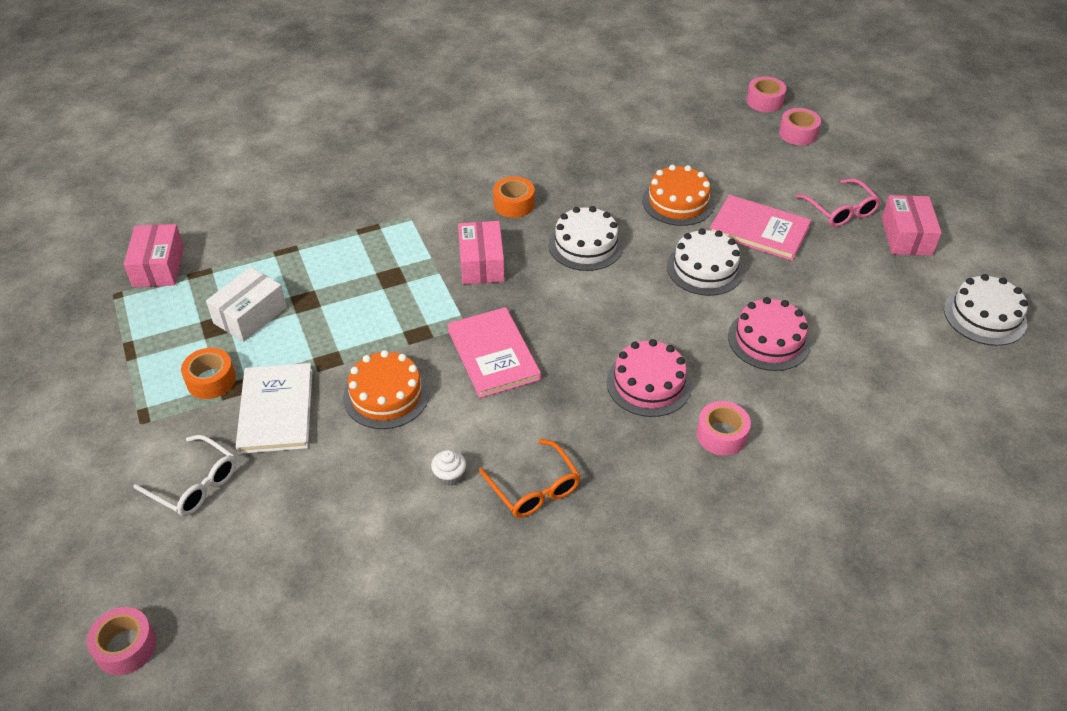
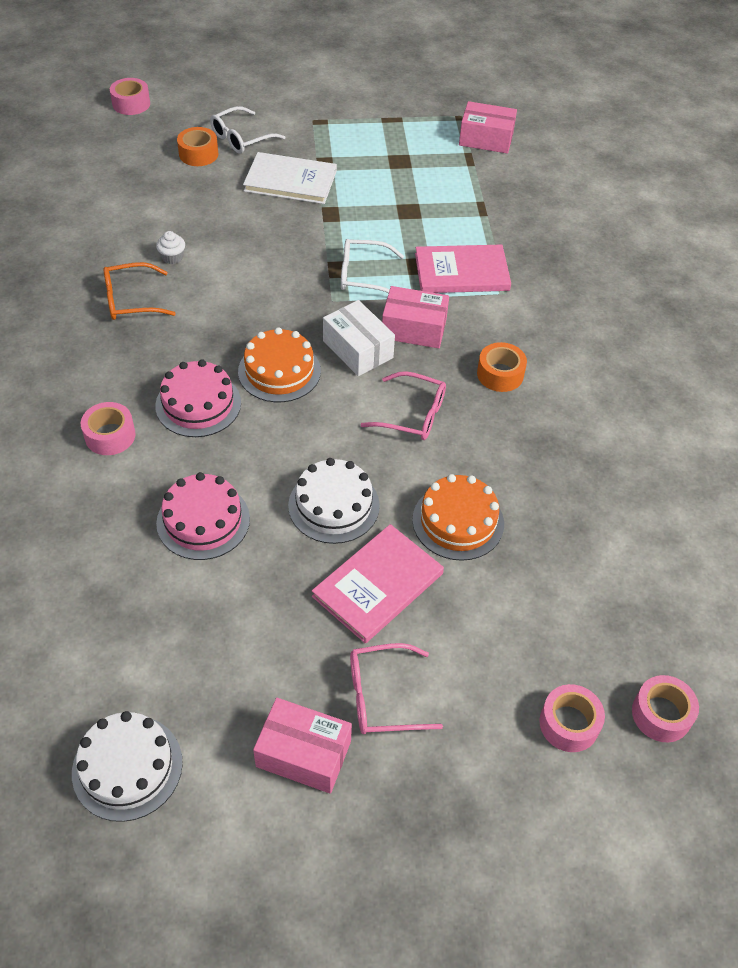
camera: 105 degrees right, 5 degrees up
orange tape [181,348,236,399] -> orange tape moved to [177,127,218,166]
white box [206,267,287,342] -> white box moved to [323,300,395,376]
orange cake [343,350,429,429] -> orange cake moved to [238,327,321,402]
pink book [447,307,541,398] -> pink book moved to [415,245,511,293]
white cake [549,206,623,271] -> pink glasses [360,371,446,440]
none -> white glasses [341,239,404,293]

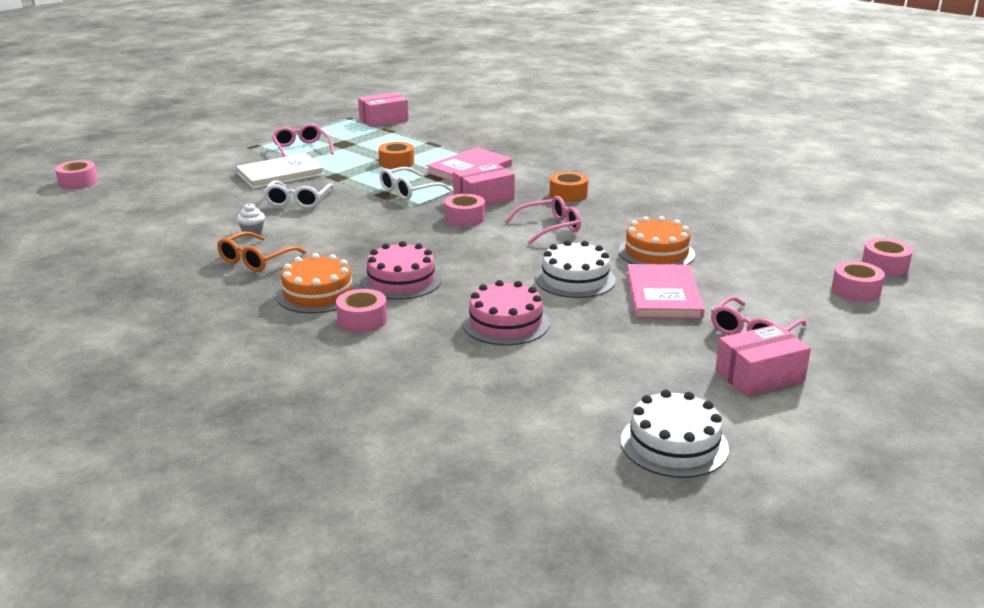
camera: 40 degrees left, 25 degrees down
orange tape [177,127,218,166] -> orange tape moved to [378,142,414,169]
white glasses [210,106,285,154] -> white glasses moved to [263,180,335,209]
orange cake [238,327,321,402] -> orange cake moved to [276,253,359,313]
white box [323,300,395,376] -> pink tape [444,194,485,227]
none -> pink glasses [272,124,334,157]

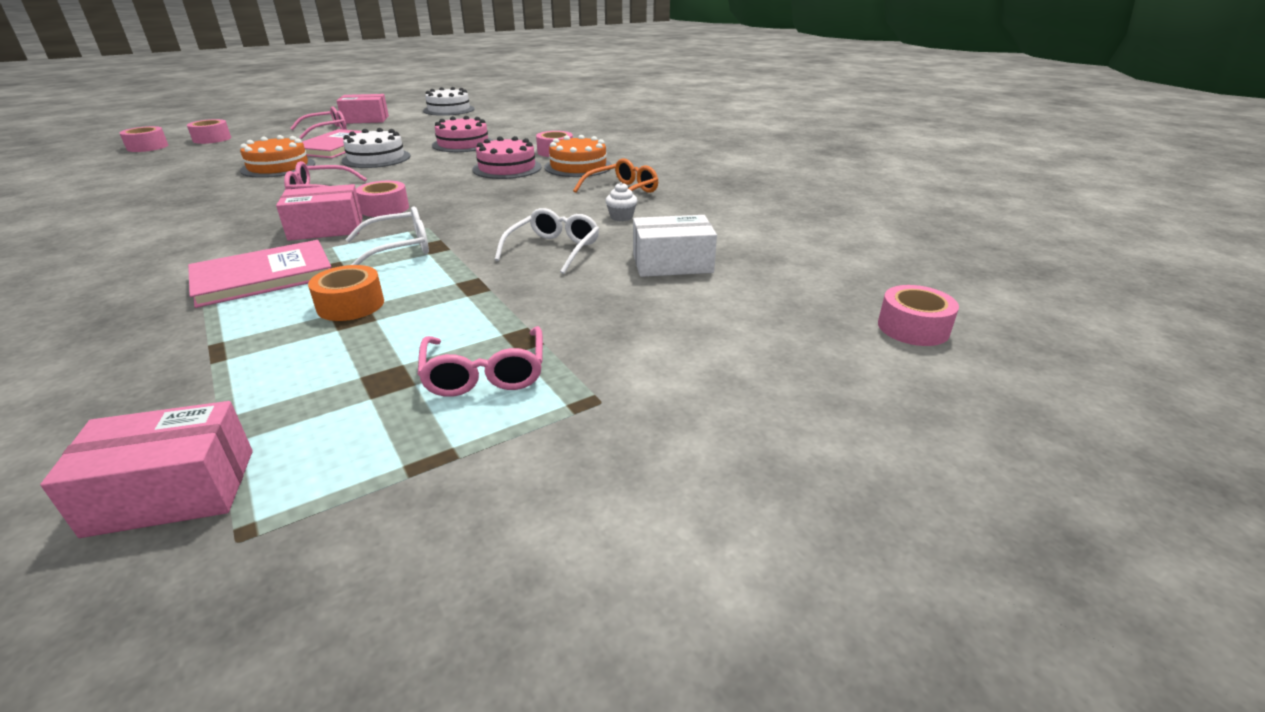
camera: 165 degrees left, 5 degrees up
white book [236,153,325,189] -> none
orange tape [550,172,588,202] -> none
none -> white box [633,215,717,277]

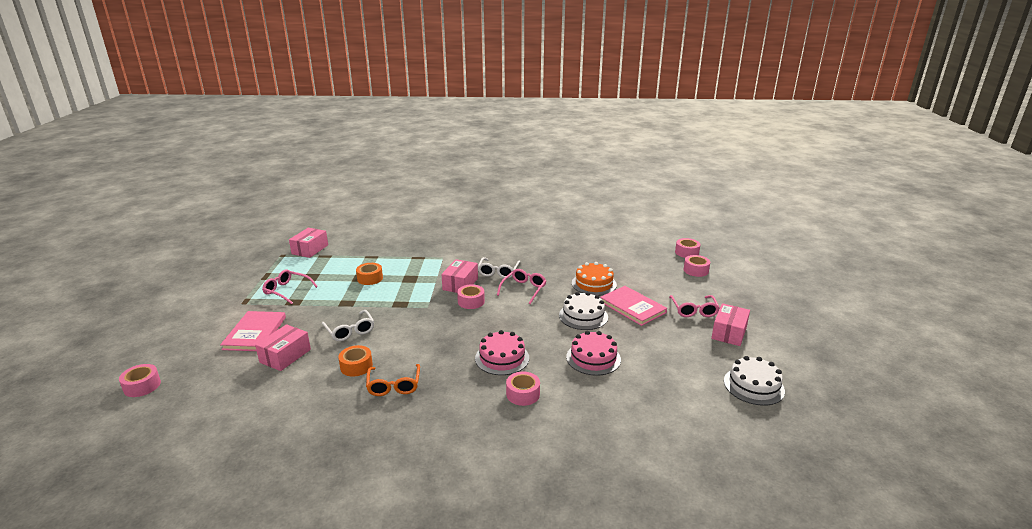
camera: 125 degrees right, 5 degrees down
pink book [188,240,331,308] -> pink book moved to [220,311,286,351]
white glasses [345,206,429,265] -> white glasses moved to [478,257,520,278]
orange cake [544,135,612,177] -> none
white cupcake [605,182,637,221] -> orange tape [338,345,373,377]
white box [633,215,717,277] -> pink box [255,324,311,371]

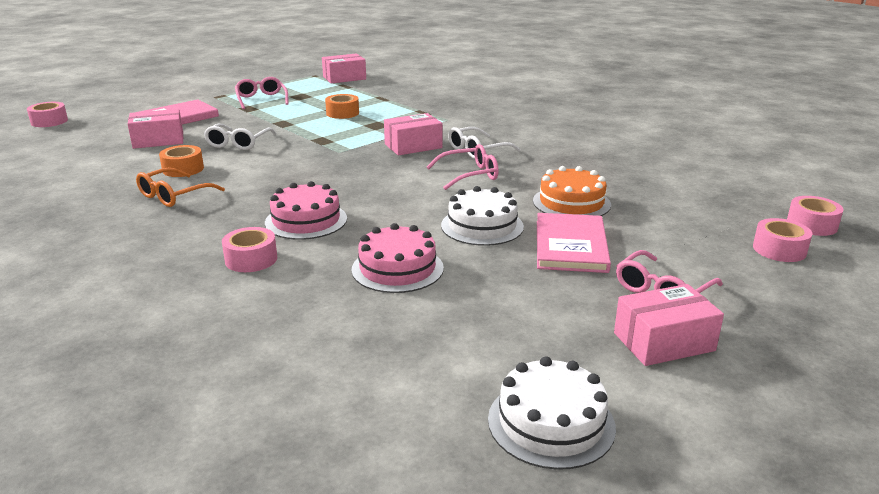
camera: 45 degrees right, 0 degrees up
pink tape [457,284,485,309] -> none

